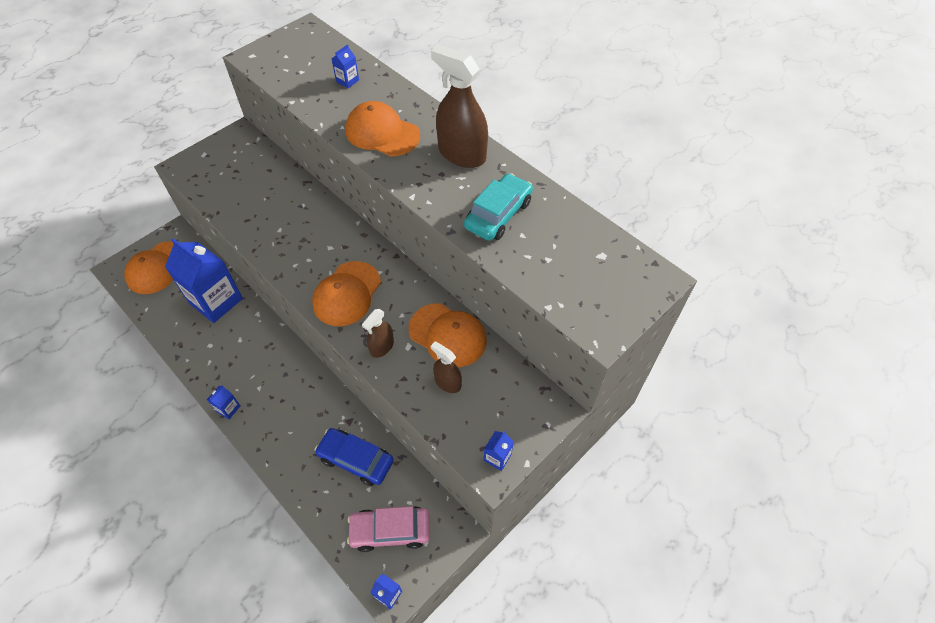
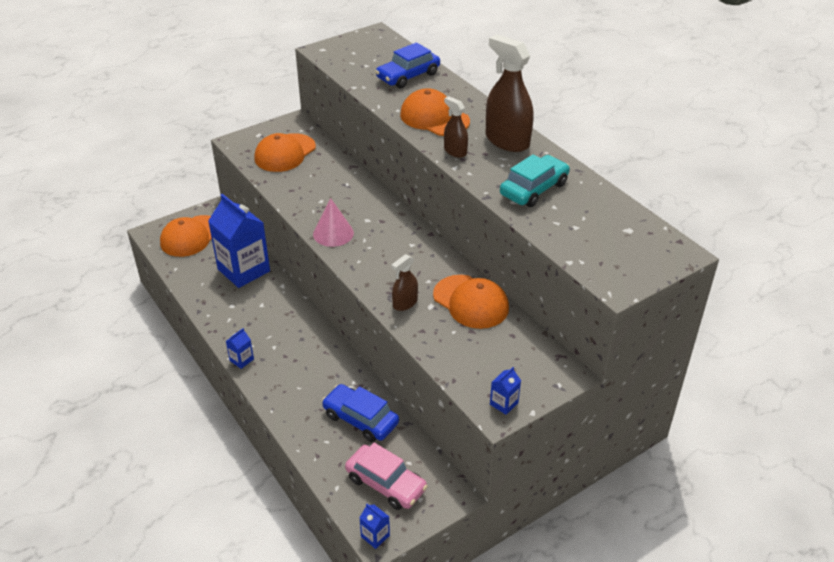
camera: 10 degrees right, 15 degrees down
orange cap [312,261,381,326] -> orange cap moved to [254,133,316,172]
blue carton [332,44,359,88] -> blue car [375,42,440,88]
pink car [347,506,430,552] -> pink car turned 150 degrees counterclockwise [345,443,428,510]
brown spray bottle [431,342,462,393] -> brown spray bottle moved to [444,96,468,158]
none -> pink cone [313,198,354,247]

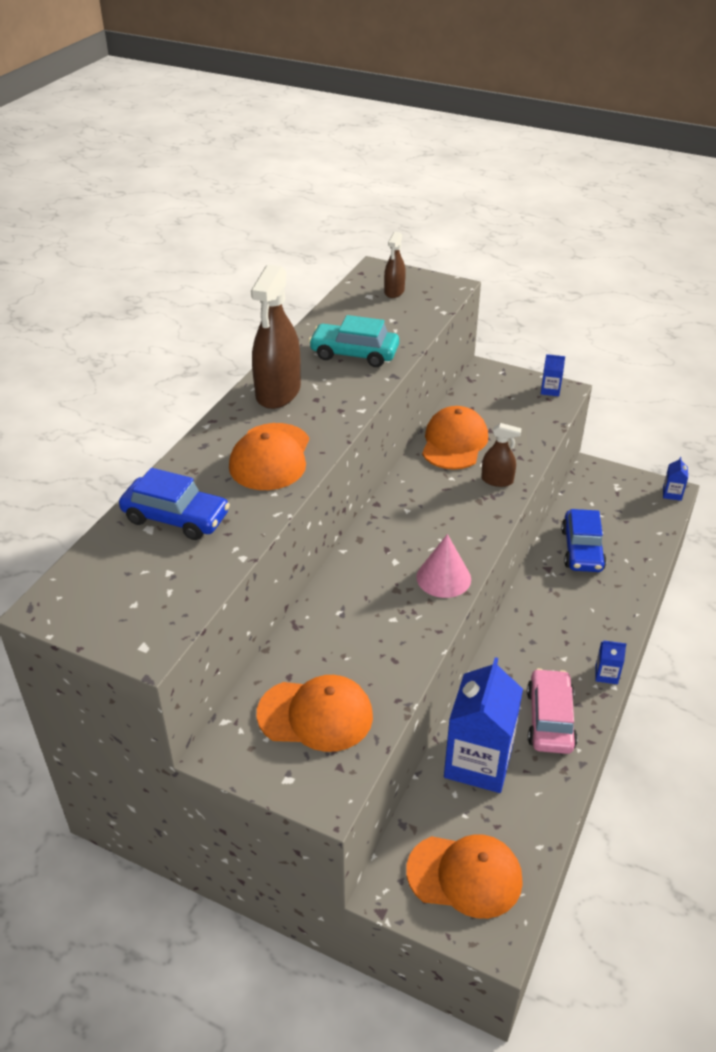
camera: 120 degrees left, 0 degrees up
pink car [345,443,428,510] -> pink car moved to [527,668,578,754]
brown spray bottle [444,96,468,158] -> brown spray bottle moved to [384,232,406,298]

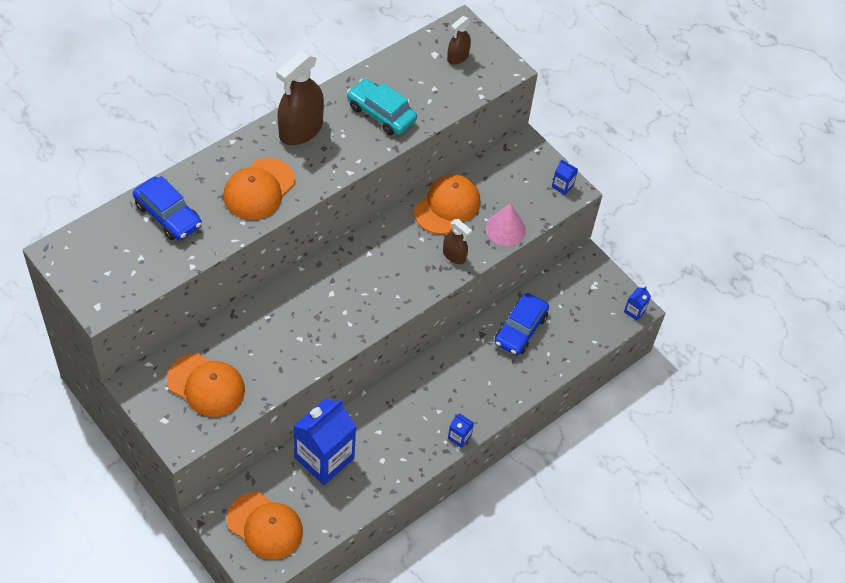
camera: 20 degrees right, 15 degrees up
pink cone [416,534,471,598] -> pink cone moved to [486,203,526,246]
pink car [527,668,578,754] -> none

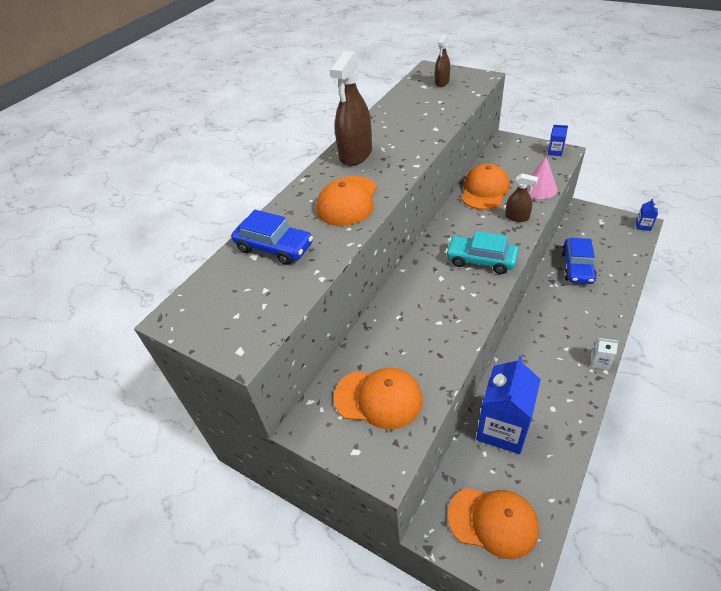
camera: 10 degrees left, 10 degrees down
turquoise car [347,79,417,135] -> turquoise car moved to [445,231,519,274]
blue carton [448,413,474,448] -> white carton [591,338,619,370]

